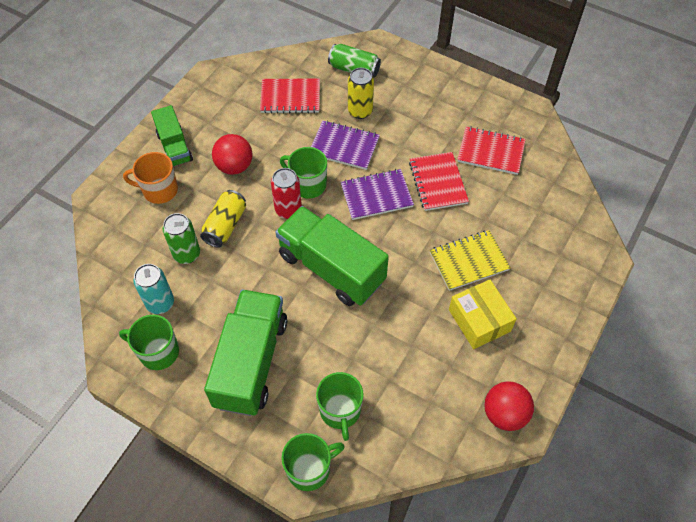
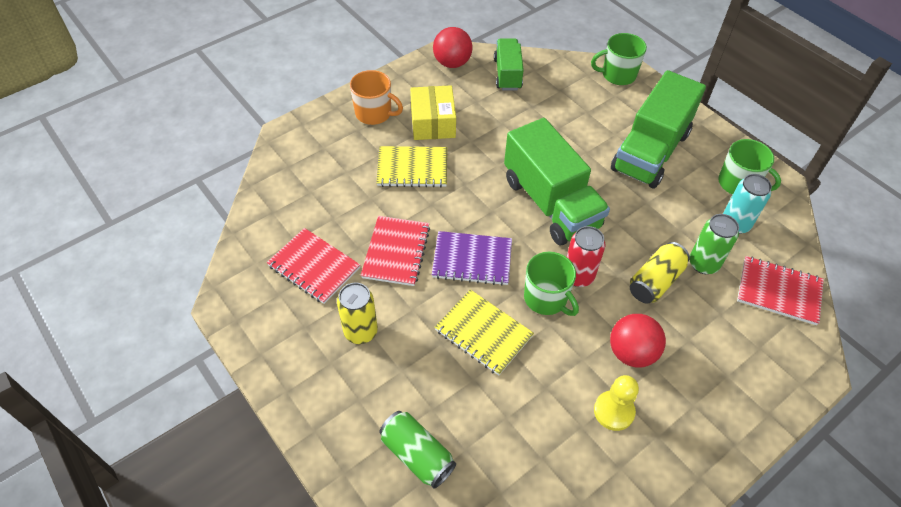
camera: 160 degrees left, 5 degrees down
orange mug [123,152,178,204] -> orange mug moved to [350,70,403,125]
green truck [151,105,193,166] -> green truck moved to [494,38,524,90]
red notebook [260,79,320,114] -> red notebook moved to [737,256,824,325]
purple notebook [311,120,380,170] -> yellow notebook [435,289,534,376]
green mug [316,372,364,441] -> none
yellow can [348,68,374,119] -> yellow can moved to [337,283,378,344]
none -> yellow pawn [594,375,639,431]

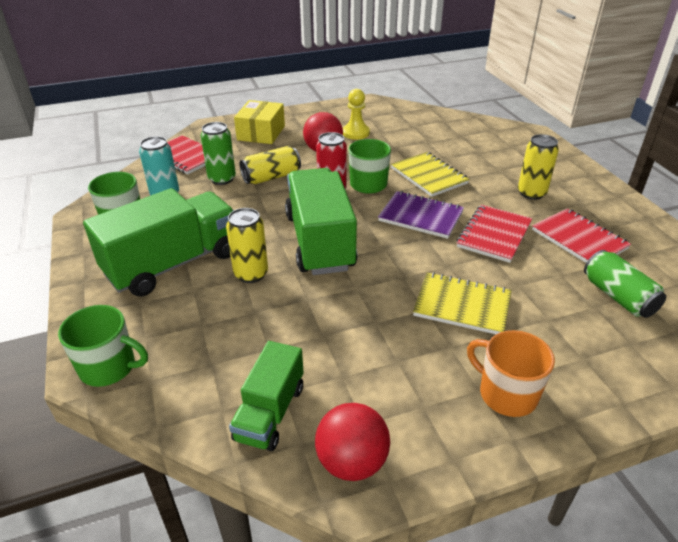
camera: 160 degrees left, 15 degrees down
green can [379,411,456,488] -> green can moved to [584,250,666,318]
yellow box [410,85,456,140] -> yellow box moved to [234,100,285,144]
none -> yellow can [226,208,268,283]

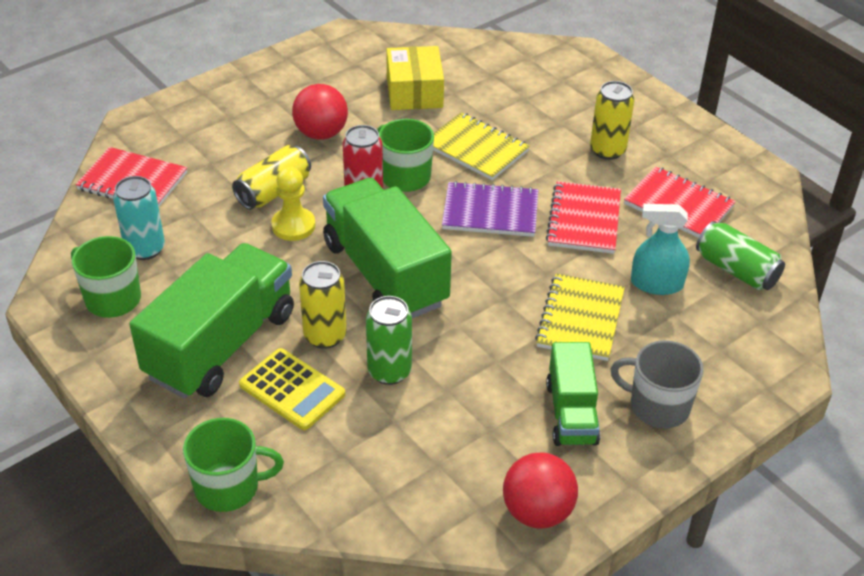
camera: 20 degrees left, 5 degrees up
green can [201,122,236,185] -> green can moved to [366,296,412,385]
green truck [229,341,304,451] -> green truck moved to [546,342,600,446]
yellow box [234,100,285,144] -> yellow box moved to [386,46,444,110]
yellow pawn [343,89,370,140] -> yellow pawn moved to [271,167,316,241]
yellow notebook [413,272,512,334] -> yellow notebook turned 75 degrees counterclockwise [535,273,625,361]
orange mug [467,330,555,417] -> grey mug [610,340,704,428]
none -> yellow calculator [239,348,345,430]
none -> turquoise spray bottle [631,204,690,295]

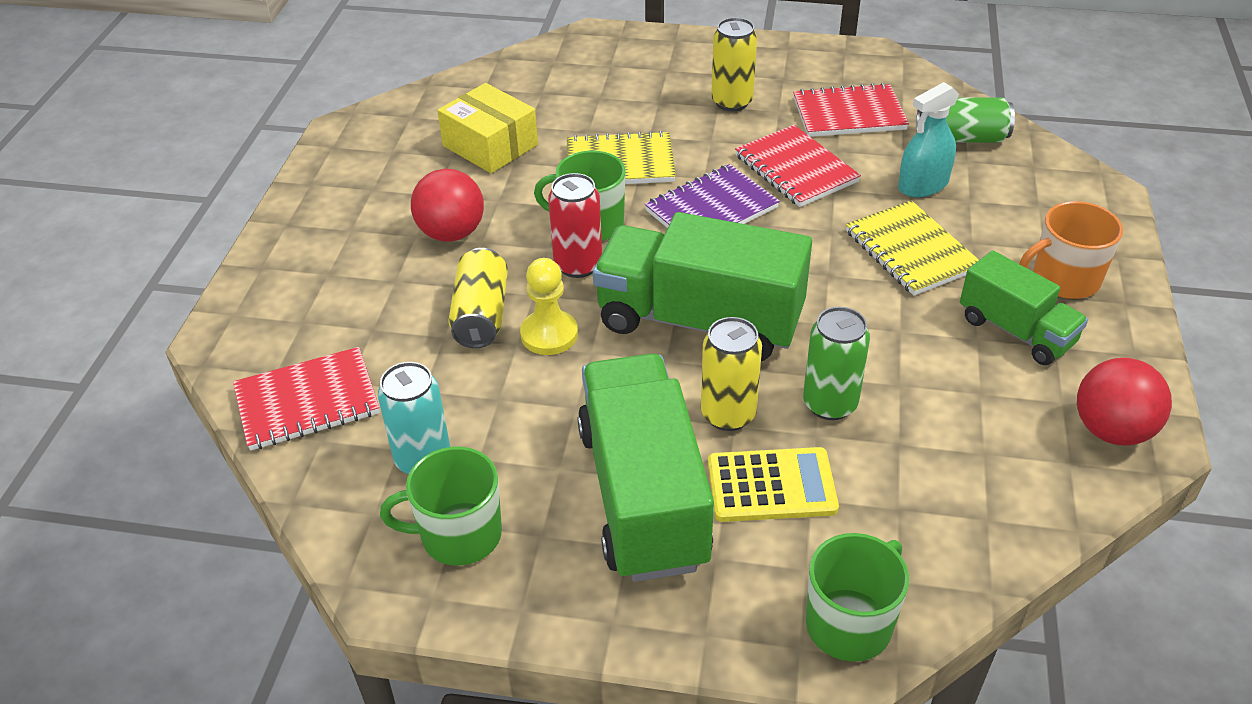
camera: 40 degrees left, 0 degrees up
grey mug [610,340,704,428] -> orange mug [1019,201,1123,299]

